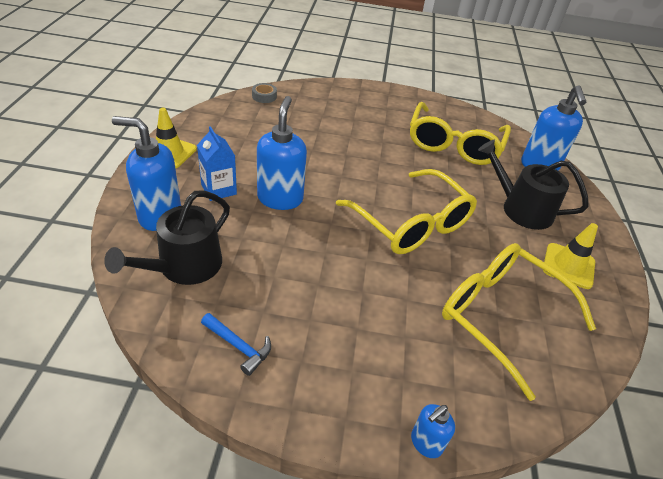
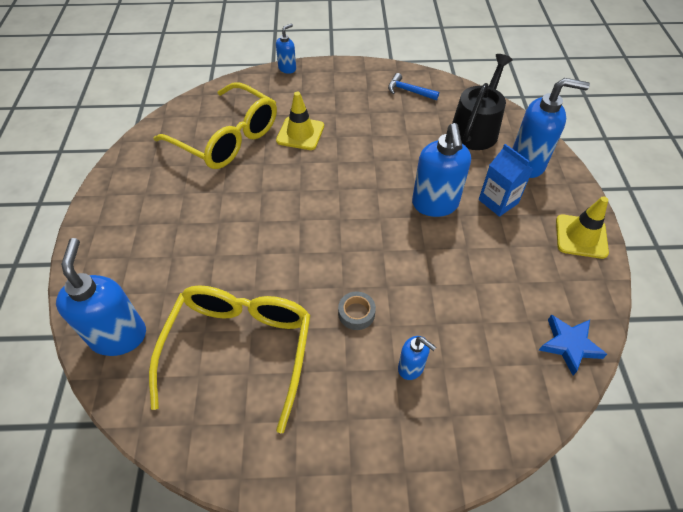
camera: 175 degrees right, 10 degrees up
grey tape [252,83,277,103] -> grey tape moved to [338,291,376,330]
yellow glasses [336,169,477,254] -> none
black watering can [478,140,589,230] -> none
yellow traffic cone [543,223,598,289] -> yellow traffic cone moved to [276,92,324,150]
none -> blue soap dispenser [398,336,436,380]
none -> blue star [539,315,607,375]

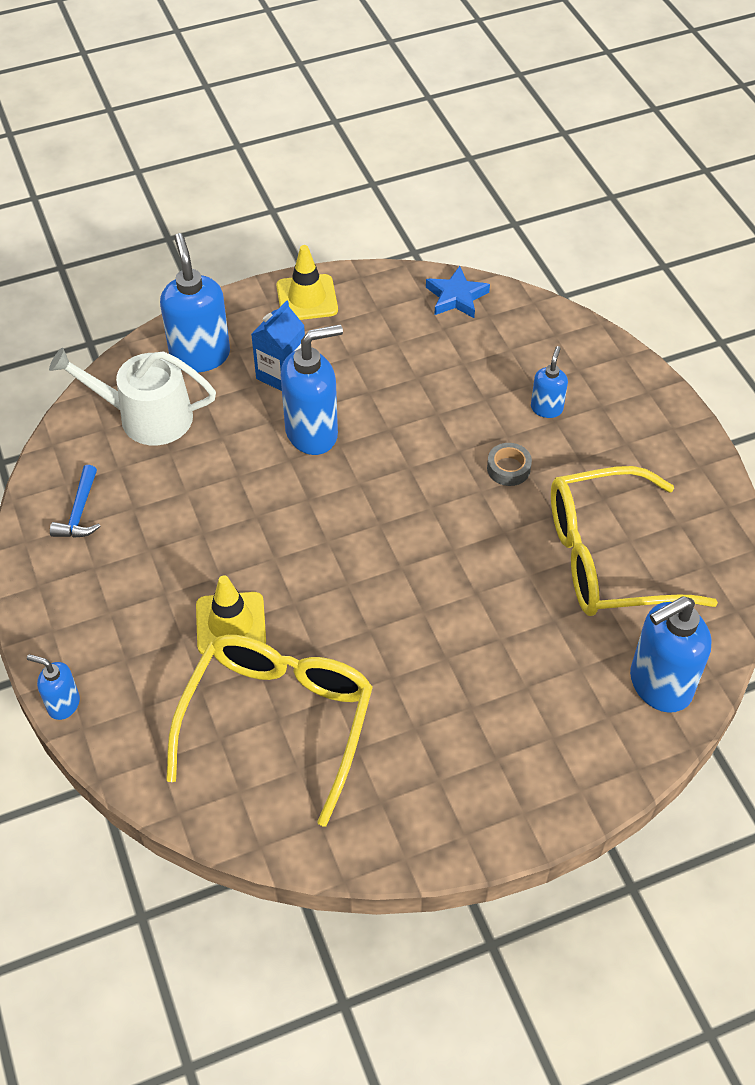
camera: 110 degrees left, 0 degrees up
black watering can [452,54,513,150] -> white watering can [49,348,216,445]

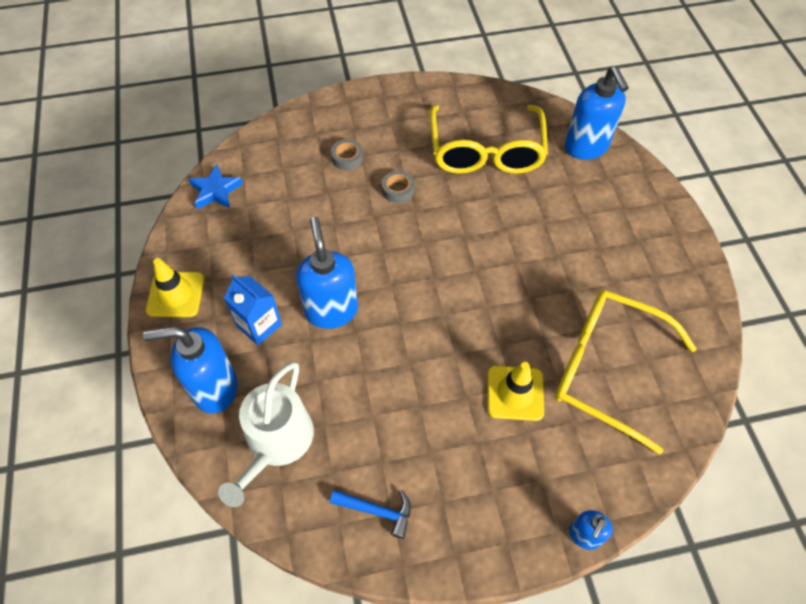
camera: 80 degrees left, 5 degrees up
blue soap dispenser [531,346,568,418] -> grey tape [331,139,363,170]

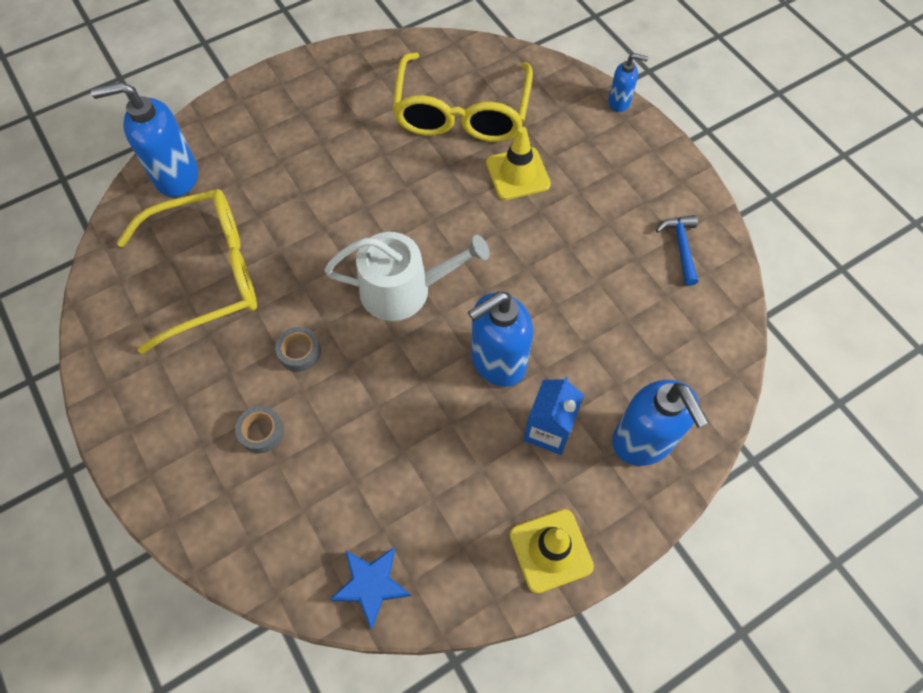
camera: 110 degrees left, 5 degrees up
white watering can [218,362,314,507] -> white watering can moved to [324,232,489,321]
blue soap dispenser [565,66,629,160] -> blue soap dispenser turned 150 degrees counterclockwise [91,82,198,197]

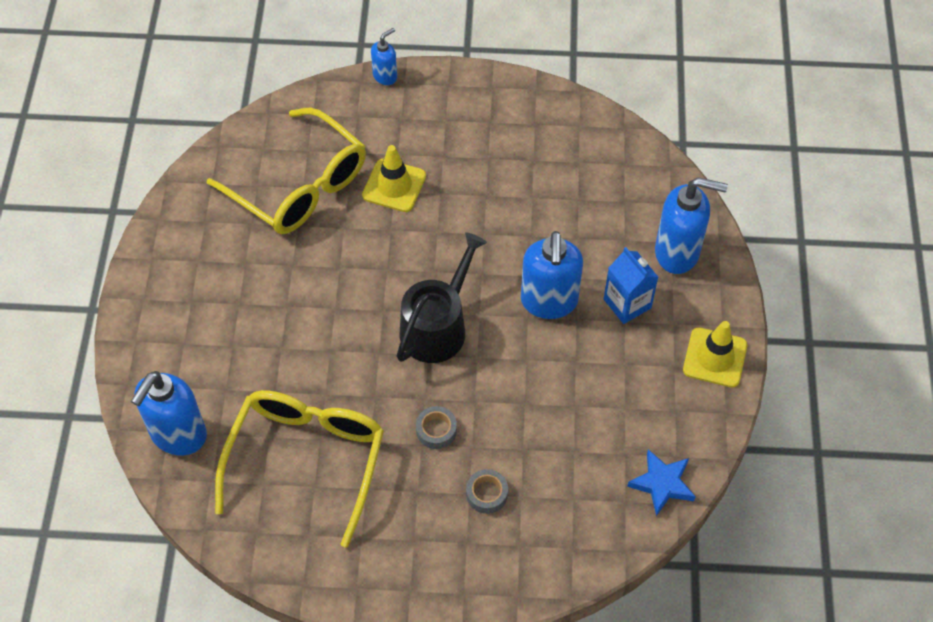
camera: 55 degrees left, 5 degrees down
white watering can [324,232,489,321] -> black watering can [397,232,487,363]
blue hammer [656,215,698,286] -> none

